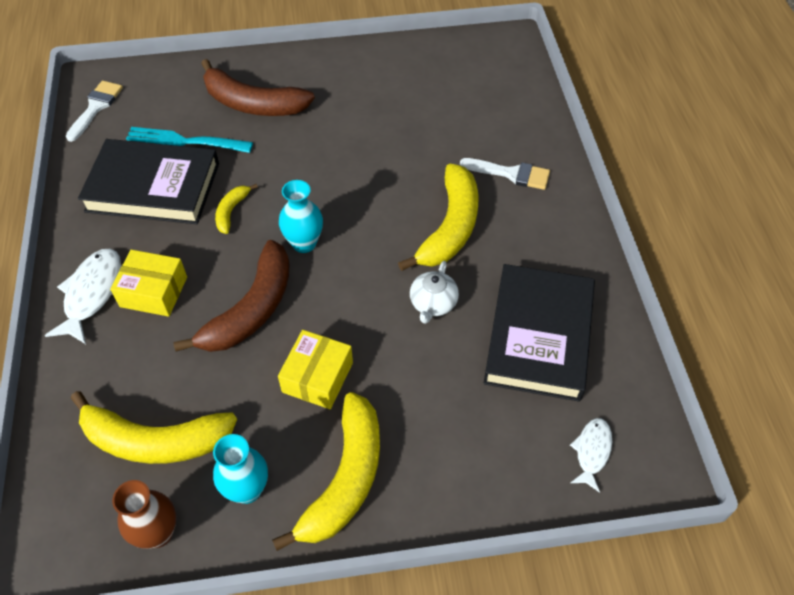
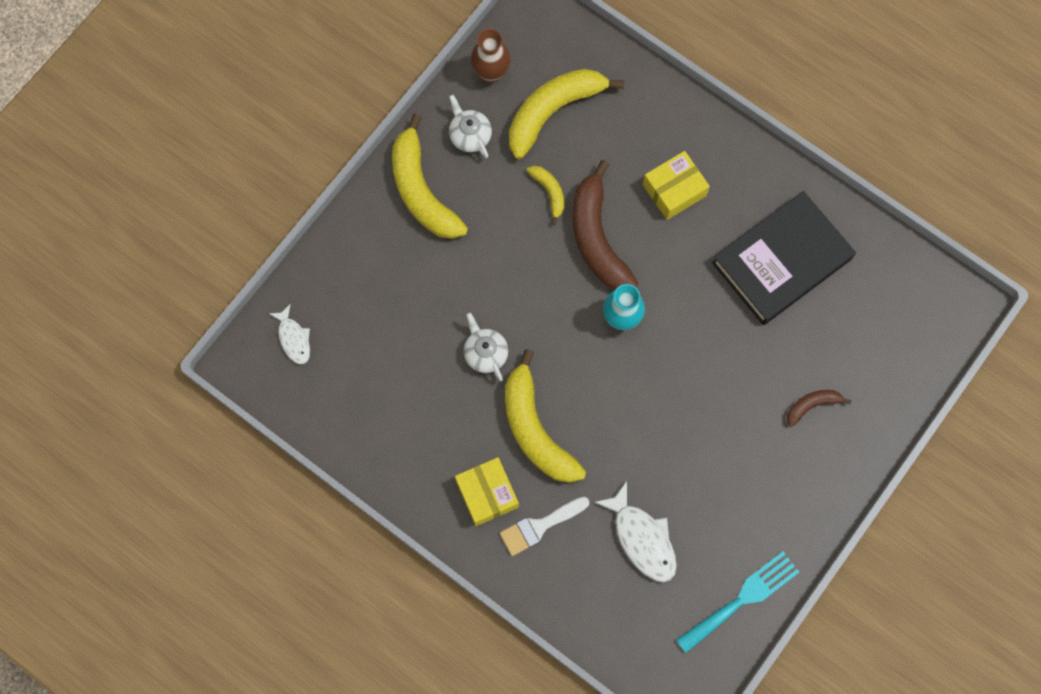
camera: 135 degrees right, 20 degrees up
white fish [44,249,121,344] -> white fish moved to [594,481,677,582]
white brush [66,81,123,142] -> none
turquoise fork [126,127,253,153] -> turquoise fork moved to [676,552,799,653]
brown banana [201,59,315,116] -> brown banana [787,390,851,427], size x0.48
turquoise vase [213,434,268,504] -> white teapot [449,95,492,158]
yellow banana [215,184,258,234] -> yellow banana moved to [527,166,564,225]
yellow box [278,330,353,409] -> yellow box moved to [455,457,519,526]
black book [484,264,595,402] -> none

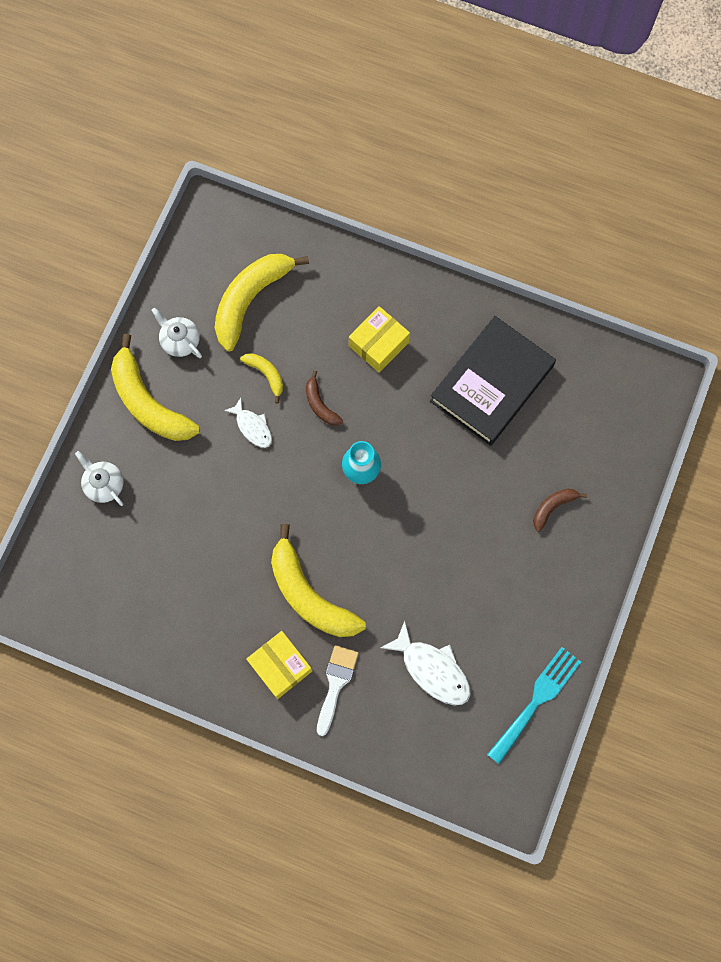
camera: 15 degrees left, 0 degrees up
white fish [269,304,310,364] -> white fish moved to [224,398,272,448]
white teapot [464,313,508,381] -> white teapot moved to [75,451,124,506]
brown vase [471,28,511,83] -> none
white brush [500,497,590,556] -> white brush turned 150 degrees clockwise [317,645,359,736]
brown banana [572,160,638,290] -> brown banana [306,370,343,426], size x0.48

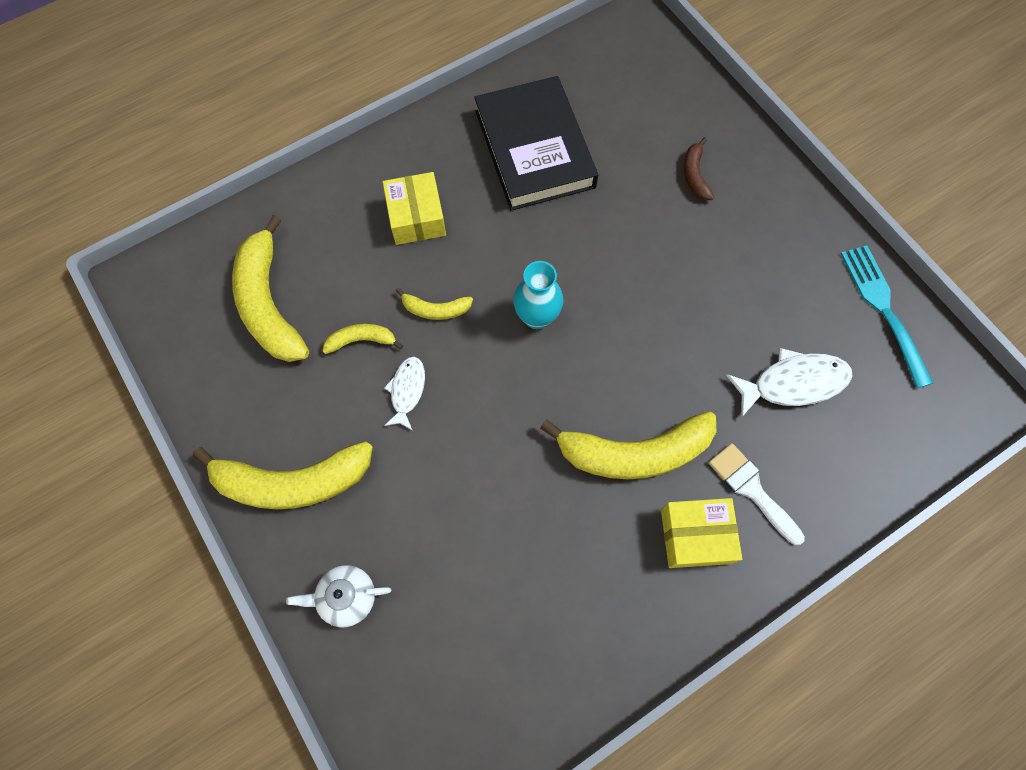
camera: 55 degrees left, 5 degrees down
white teapot [151,308,202,358] -> none
white fish [224,398,272,448] -> white fish turned 75 degrees counterclockwise [384,357,425,431]
brown banana [306,370,343,426] -> yellow banana [396,288,473,320]

